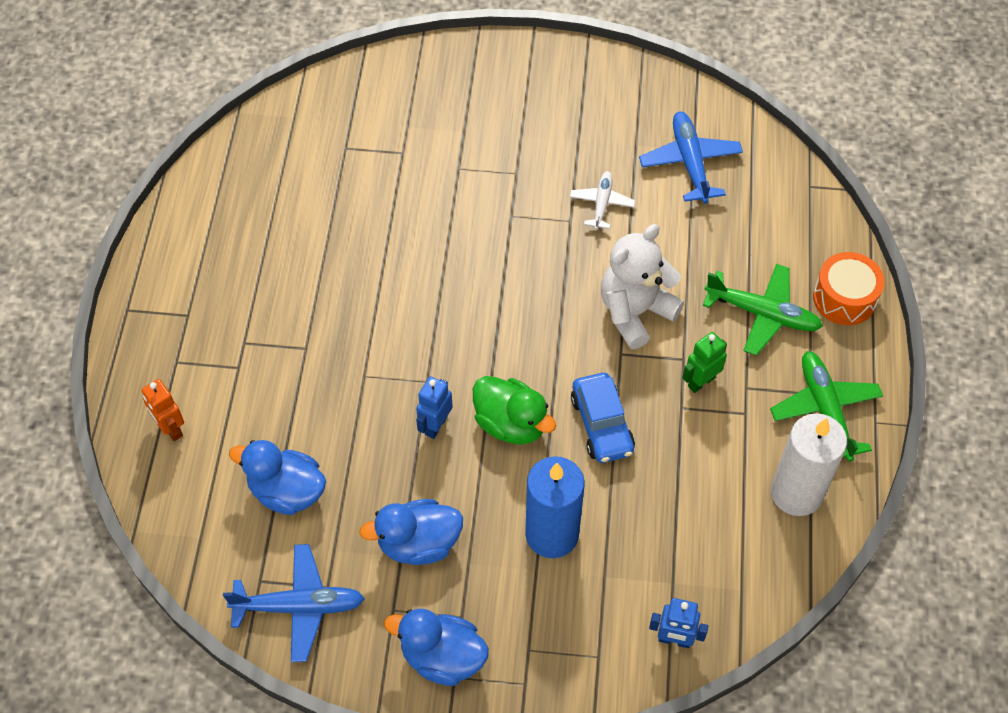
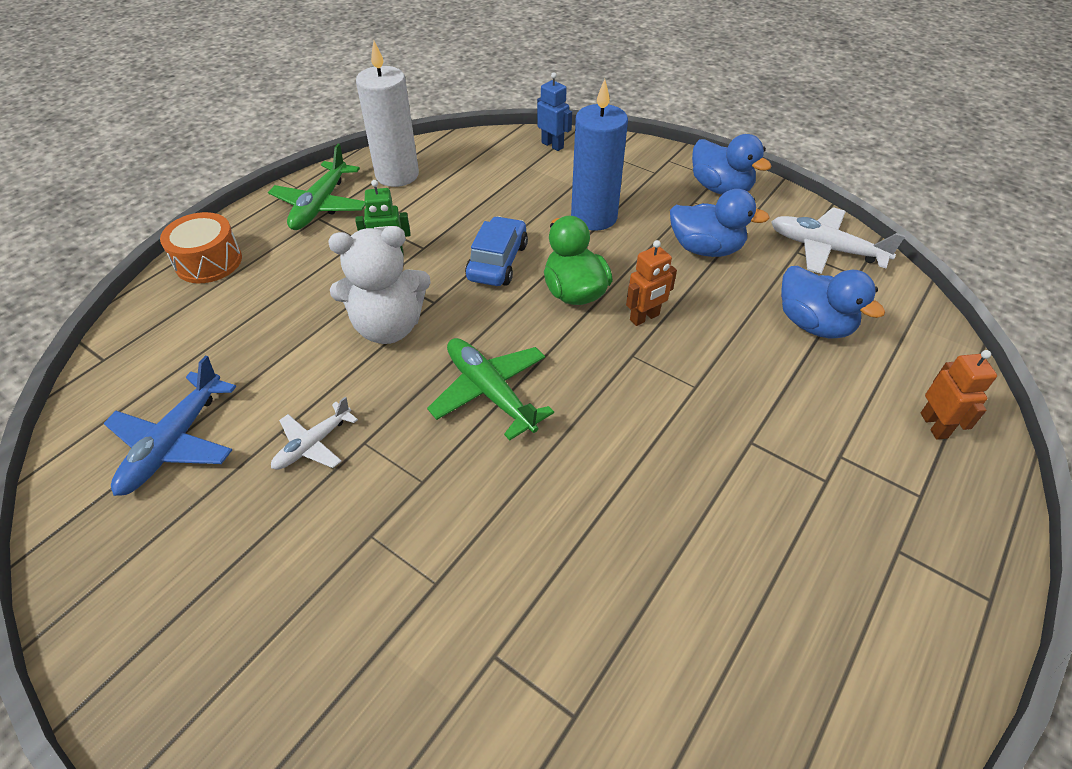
camera: 150 degrees left, 10 degrees down
blue plane [223,544,365,662] -> white plane [771,207,905,274]
blue robot [416,376,453,439] -> orange robot [626,240,677,326]
green plane [703,264,823,356] -> green plane moved to [427,338,554,440]

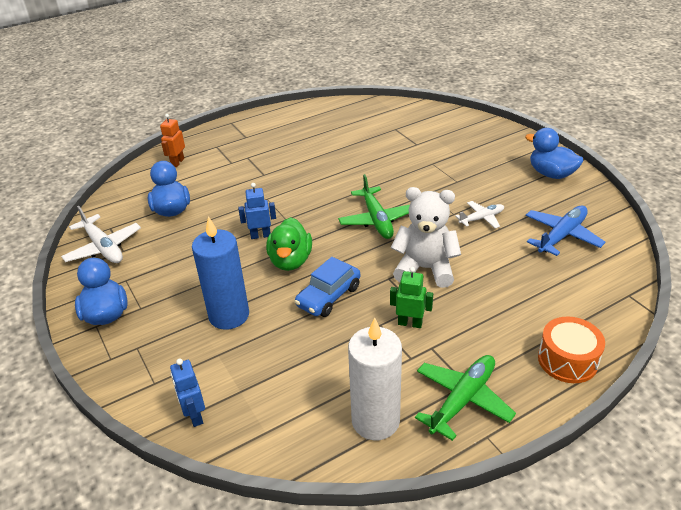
camera: 155 degrees left, 10 degrees down
orange robot [626,240,677,326] -> blue robot [238,183,276,239]
blue duck [670,189,770,257] -> blue duck moved to [525,128,583,179]

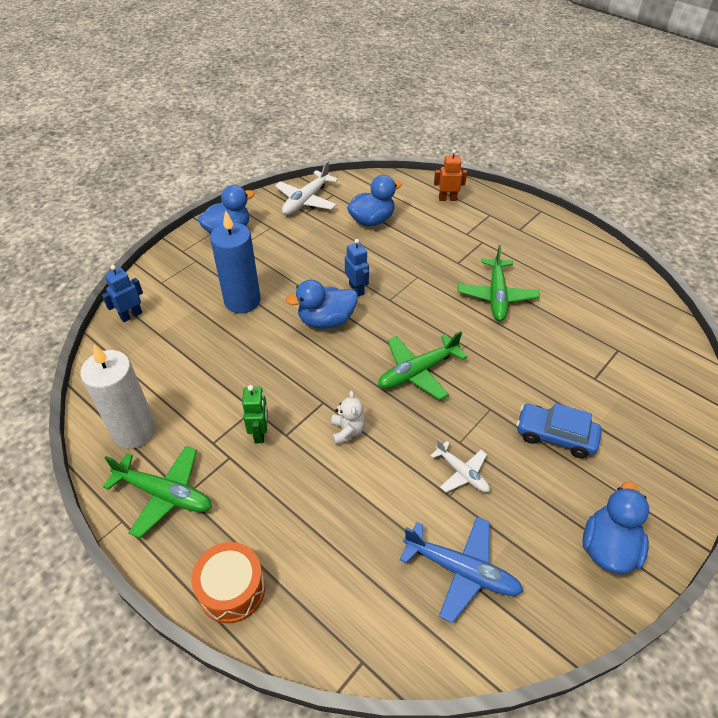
camera: 70 degrees right, 10 degrees up
green duck [266,217,312,271] -> blue duck [285,280,358,329]
blue car [294,257,360,317] -> blue car moved to [516,403,602,458]
white teddy bear [391,187,461,288] -> white teddy bear [331,391,365,445], size x0.51
none -> green plane [458,245,540,321]

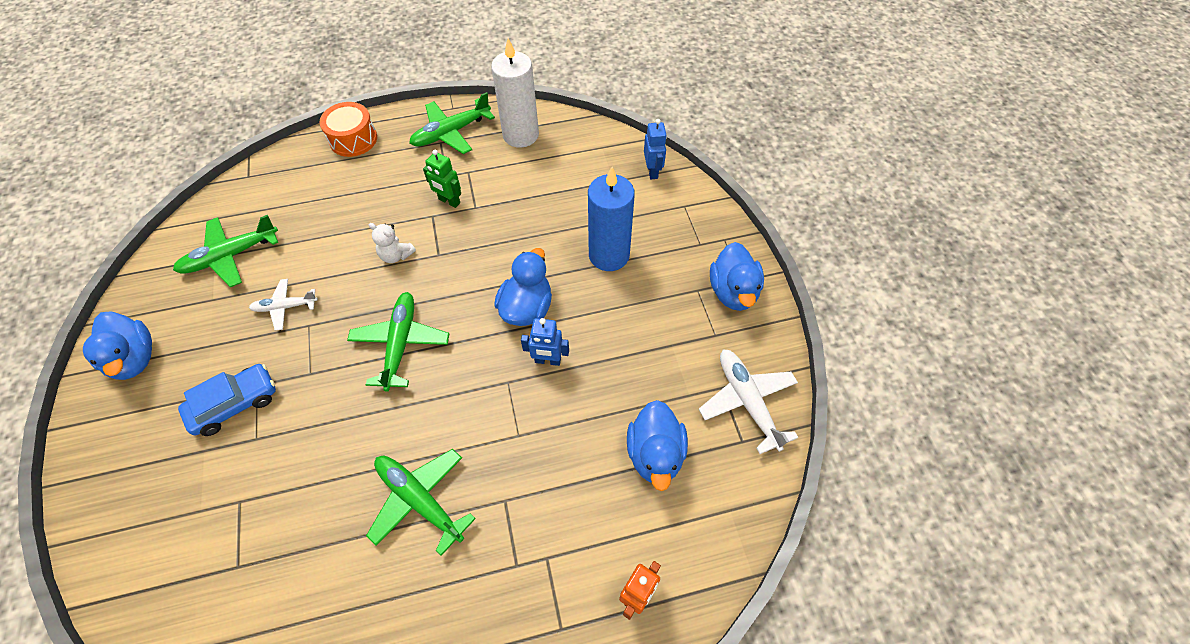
camera: 125 degrees right, 10 degrees up
blue plane [400,517,523,623] -> green plane [173,215,278,287]

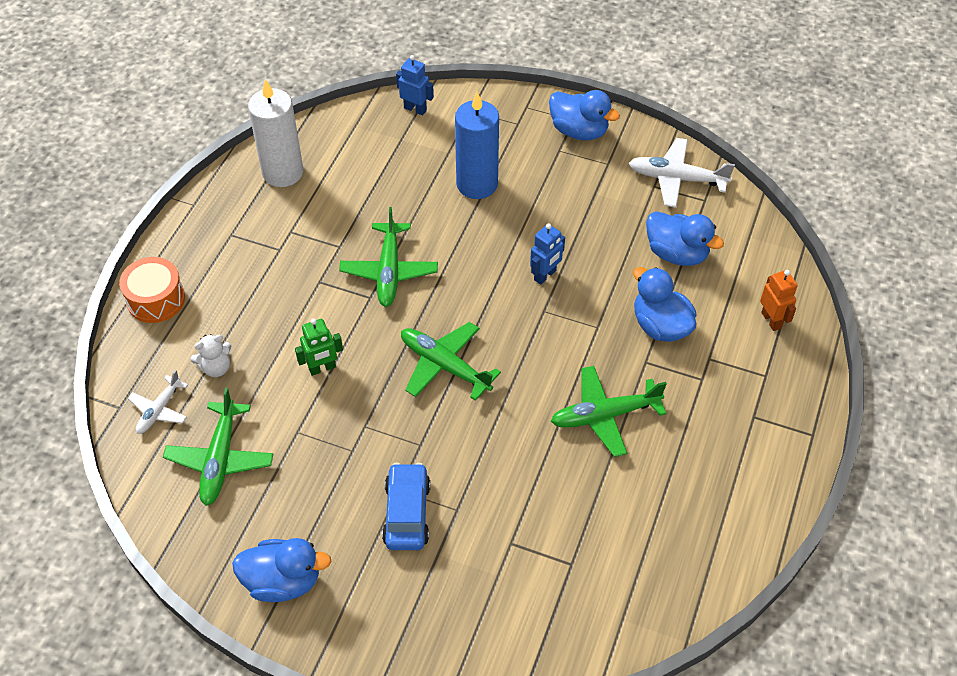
camera: 55 degrees left, 5 degrees down
white plane [249,279,318,331] -> white plane moved to [128,370,188,434]
white teddy bear [369,223,416,263] -> white teddy bear moved to [190,334,232,377]
green plane [409,92,495,154] -> green plane moved to [339,207,438,307]
green robot [423,150,461,208] -> green robot moved to [295,318,343,376]
blue duck [494,248,552,326] -> blue duck moved to [633,267,697,342]

